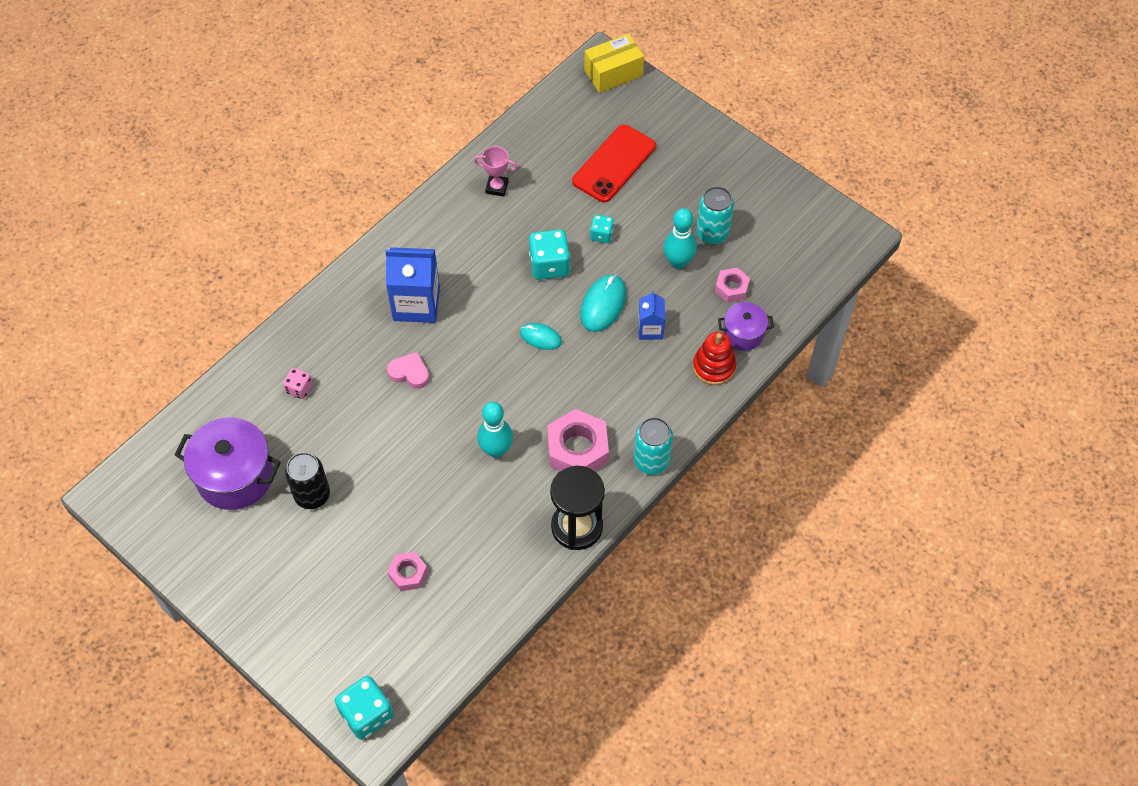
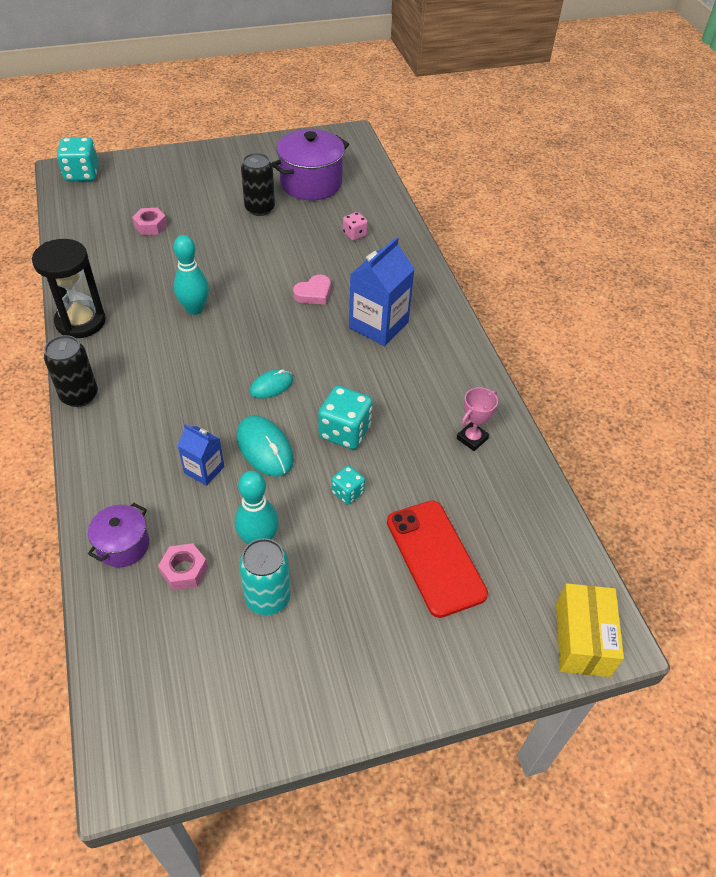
camera: 120 degrees right, 10 degrees down
pink nut [547,409,609,471] -> none
turquoise can [634,417,673,475] -> black can [44,335,98,407]
red stacking toy [693,332,736,385] -> none

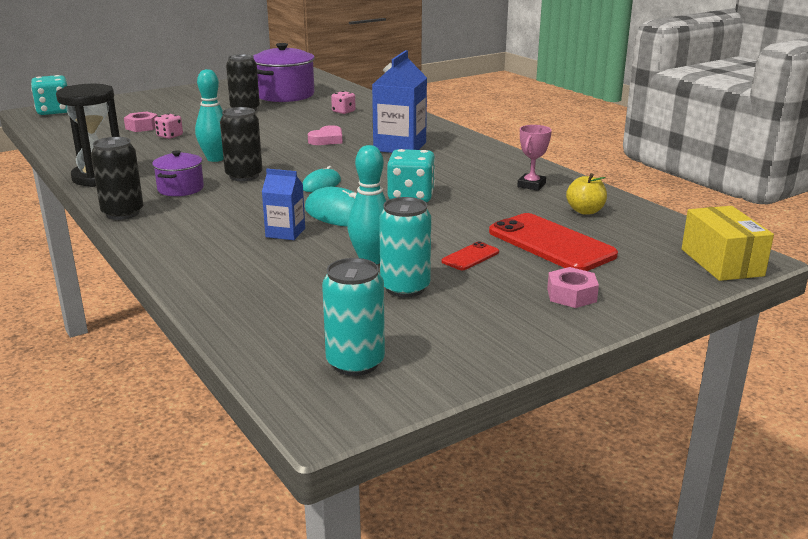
camera: 15 degrees left, 25 degrees down
purple pot [88,503,149,567] -> purple pot moved to [152,150,204,196]
pink nut [158,543,208,590] -> pink nut moved to [547,267,599,308]
turquoise dice [331,465,365,505] -> none
none -> pink dice [154,114,183,139]
none -> black can [220,107,262,181]
none -> turquoise can [322,258,385,376]
none -> red phone [442,242,499,270]
none -> yellow apple [566,173,607,215]

